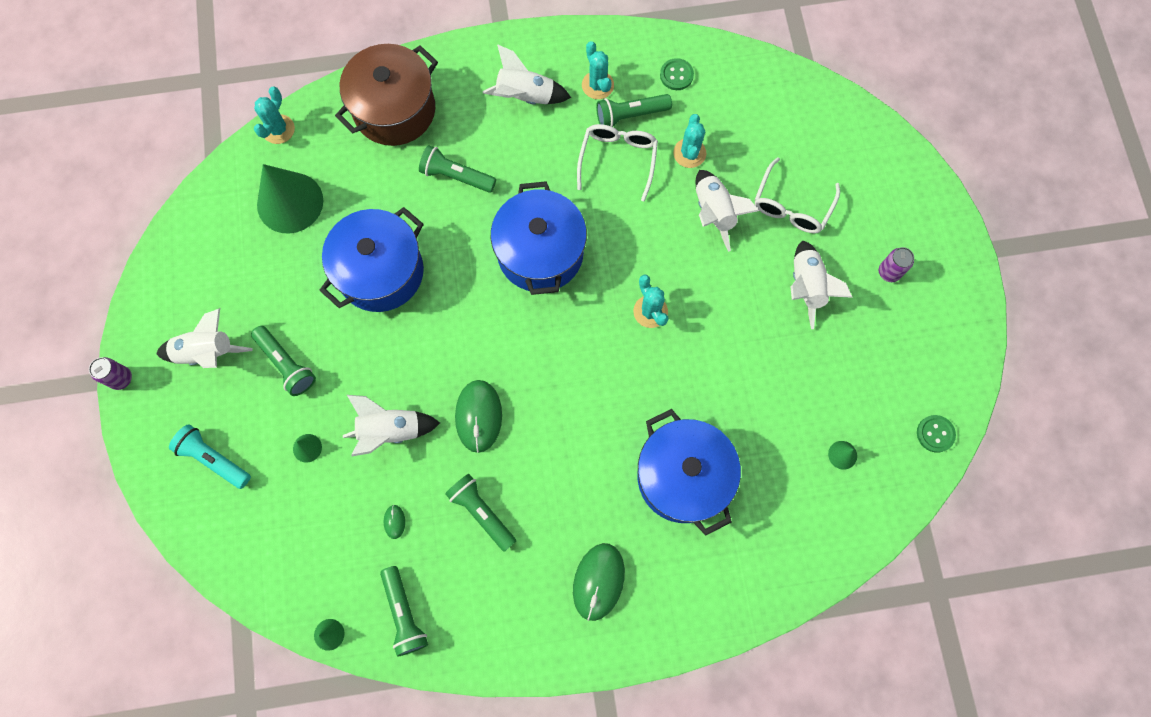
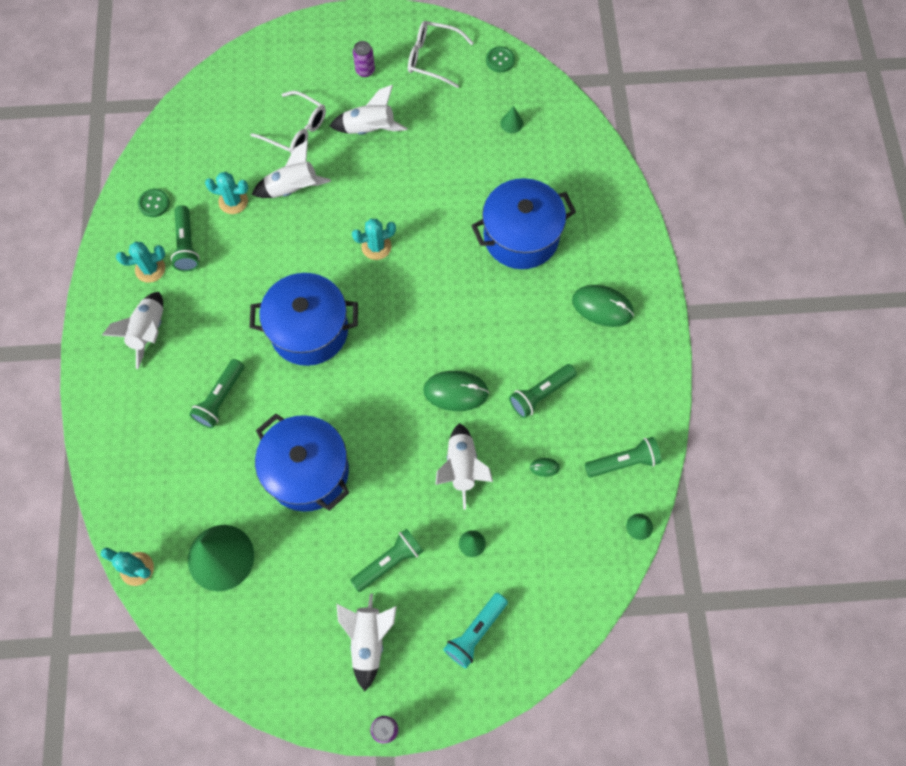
camera: 85 degrees left, 5 degrees down
brown pot [335,44,438,146] -> none
white glasses [577,124,658,202] -> white glasses moved to [408,21,473,88]

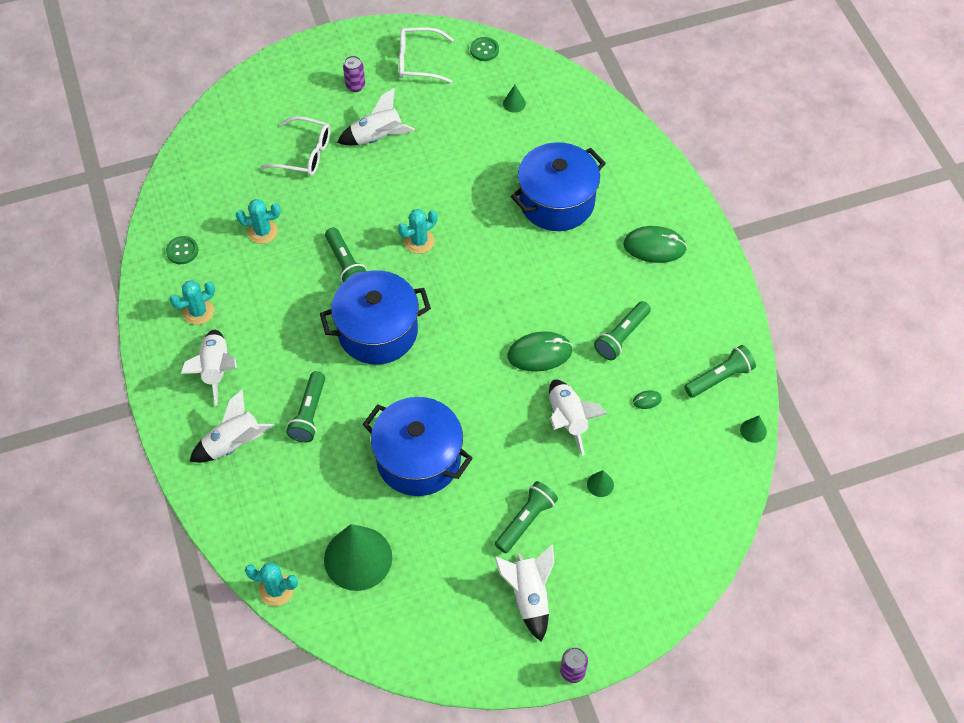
camera: 15 degrees left, 10 degrees down
green flashlight [171,205,199,272] -> green flashlight moved to [325,228,367,283]
white rocket [252,140,331,198] -> white rocket moved to [189,389,274,463]
turquoise flashlight [443,593,508,668] -> none

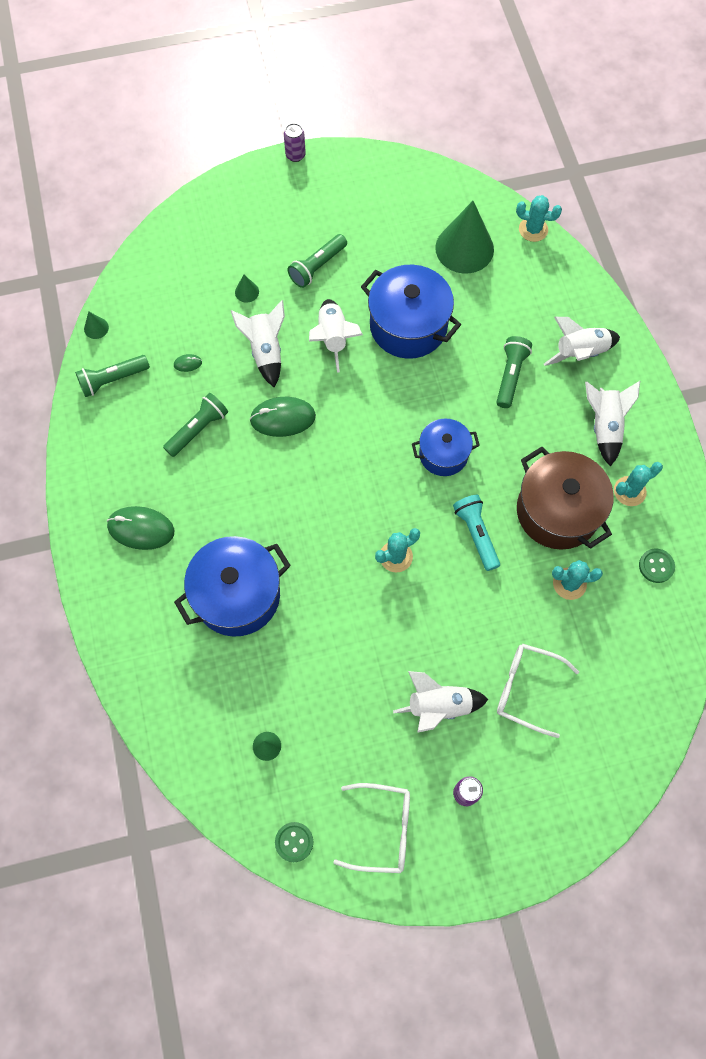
camera: 175 degrees left, 10 degrees up
blue pot [320,270,431,364] -> blue pot [412,418,480,476], size x0.60
green flashlight [325,228,367,283] -> turquoise flashlight [453,495,500,571]
white rocket [494,545,554,642] -> white rocket moved to [309,299,363,373]
none -> brown pot [517,447,614,550]

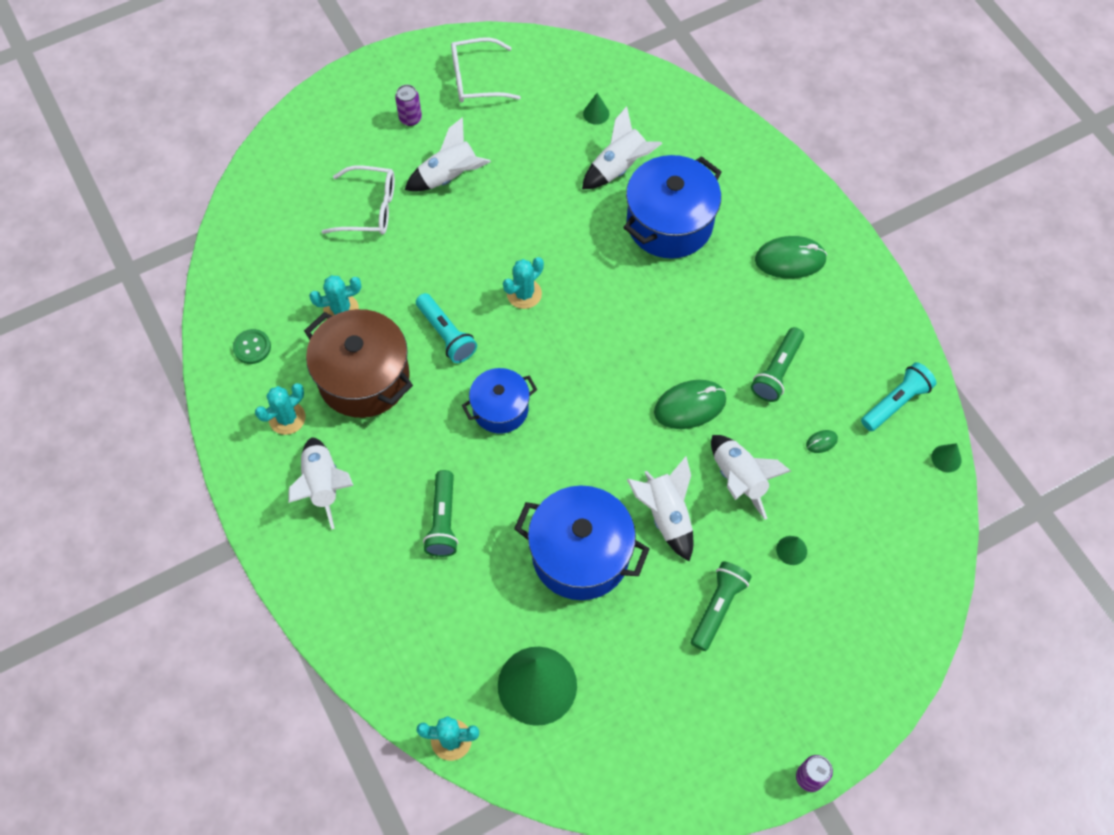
camera: 165 degrees right, 5 degrees down
green flashlight [75,355,150,397] -> turquoise flashlight [861,362,937,431]
green button [275,822,313,862] -> none
white rocket [544,317,620,366] -> white rocket moved to [582,106,662,189]

